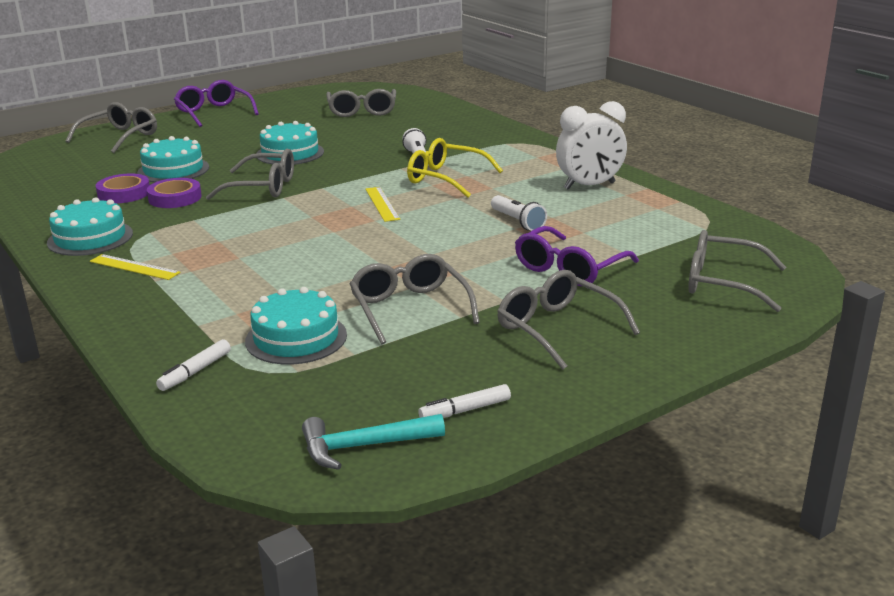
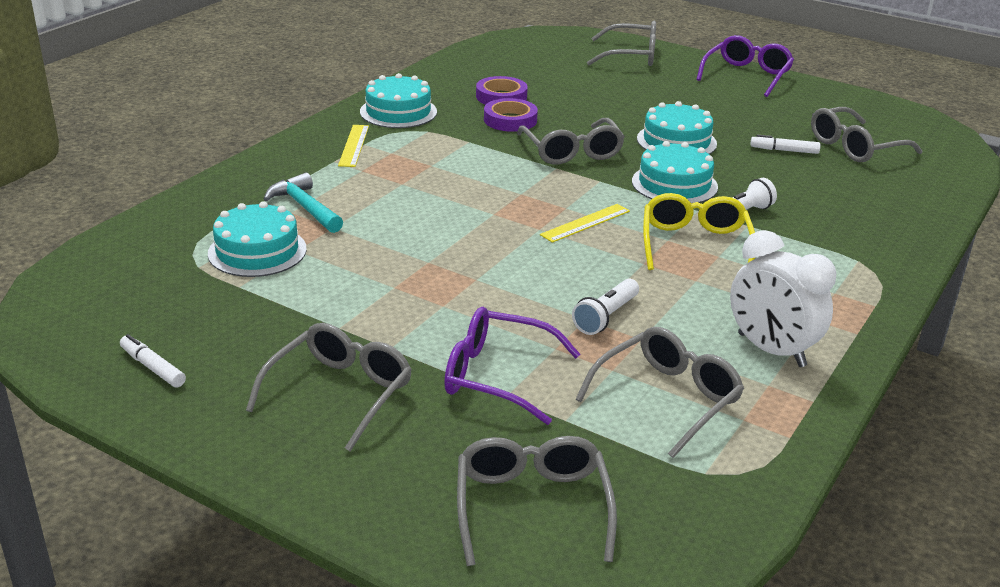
camera: 65 degrees right, 5 degrees up
turquoise cake [137,136,209,182] -> turquoise cake moved to [632,141,718,203]
white marker [156,339,231,391] -> white marker moved to [750,134,821,154]
turquoise hammer [302,414,445,470] -> turquoise hammer moved to [264,172,343,233]
grey glasses [350,254,480,344] -> grey glasses moved to [575,327,744,458]

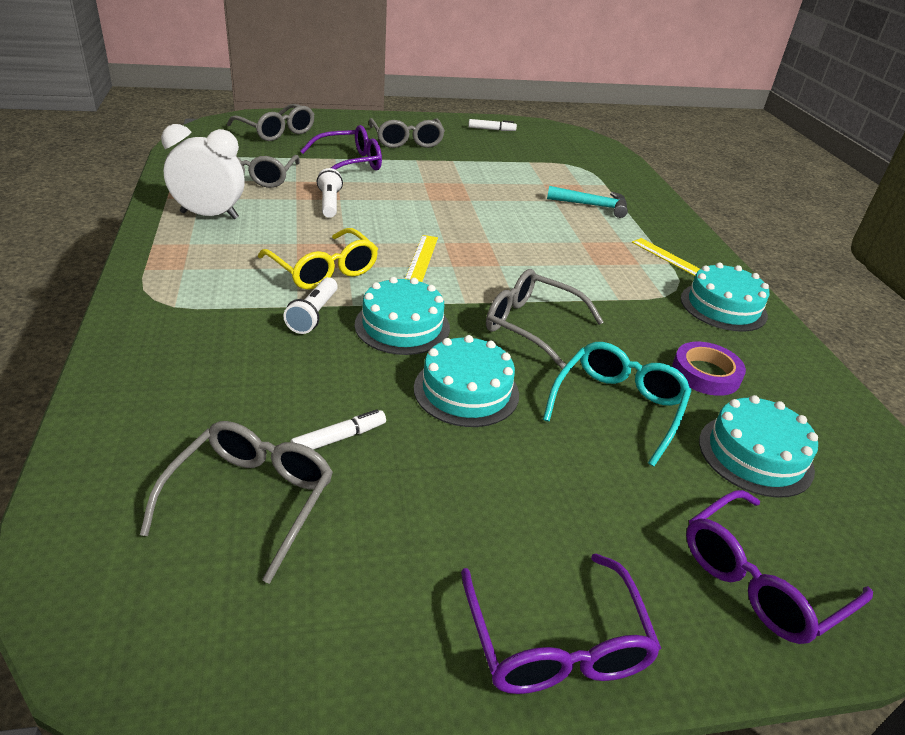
camera: 135 degrees right, 5 degrees up
turquoise cake [208,201,307,277] -> turquoise cake moved to [699,395,818,498]
purple tape [484,98,538,132] -> none
grey glasses [587,21,656,66] -> purple glasses [686,490,873,644]
none -> turquoise glasses [543,342,692,466]

